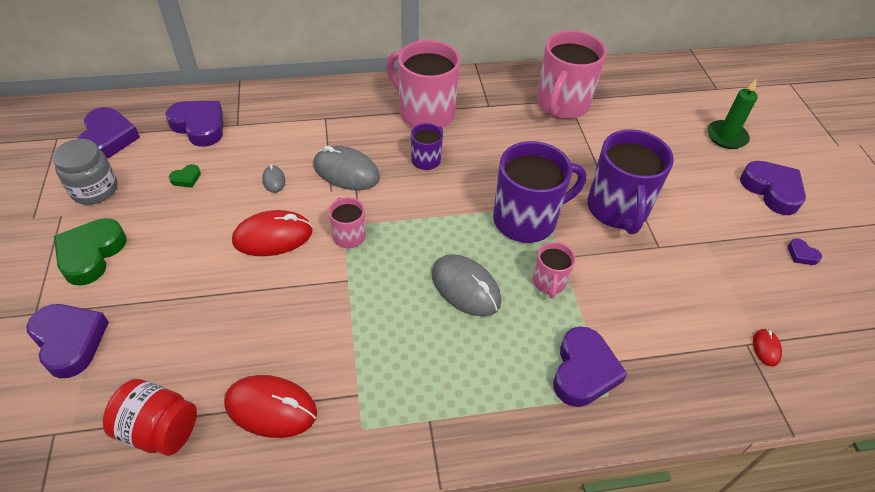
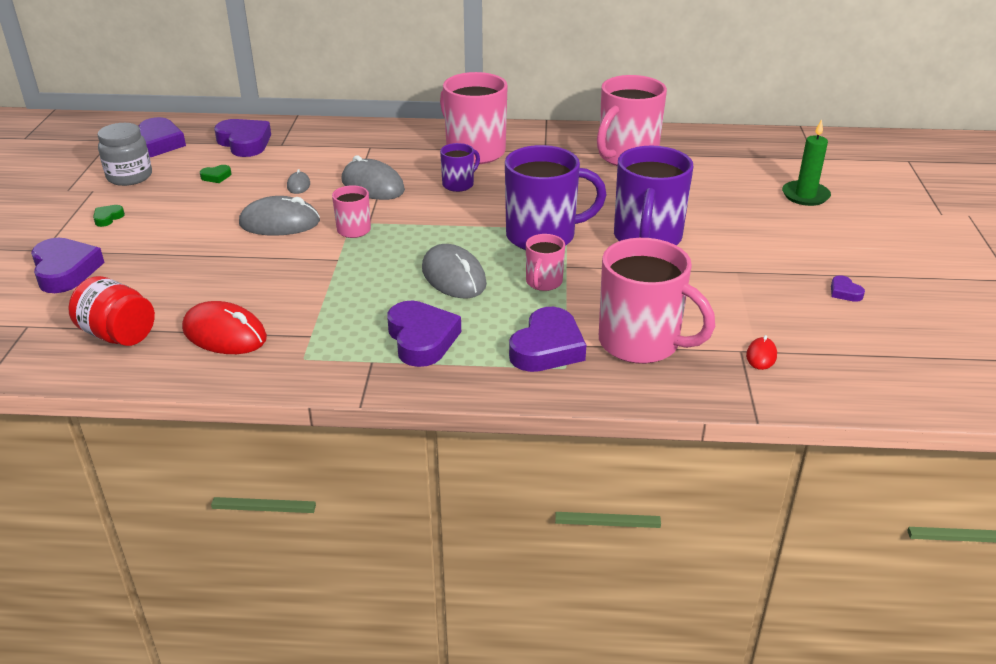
camera: 15 degrees right, 15 degrees down
green heart [54,218,127,286] -> green heart [93,205,125,227], size x0.45
red mouse [232,210,313,256] -> grey mouse [239,196,320,236]
purple heart [740,161,806,215] -> purple heart moved to [387,300,461,367]
none -> pink mug [599,238,715,364]

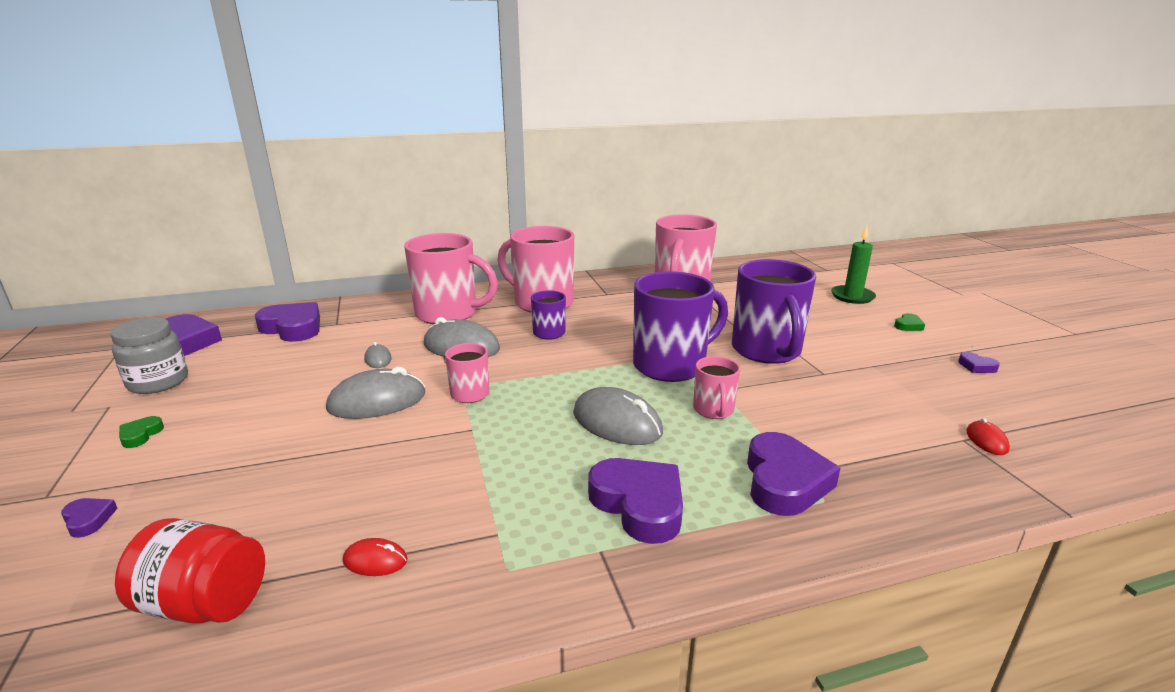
camera: 20 degrees left, 10 degrees down
purple heart [31,238,105,293] -> purple heart [61,498,118,538], size x0.45
red mouse [182,301,267,354] -> red mouse [343,538,408,576], size x0.48
green heart [200,165,231,183] -> green heart moved to [894,313,925,331]
pink mug [599,238,715,364] -> pink mug moved to [404,233,498,324]

